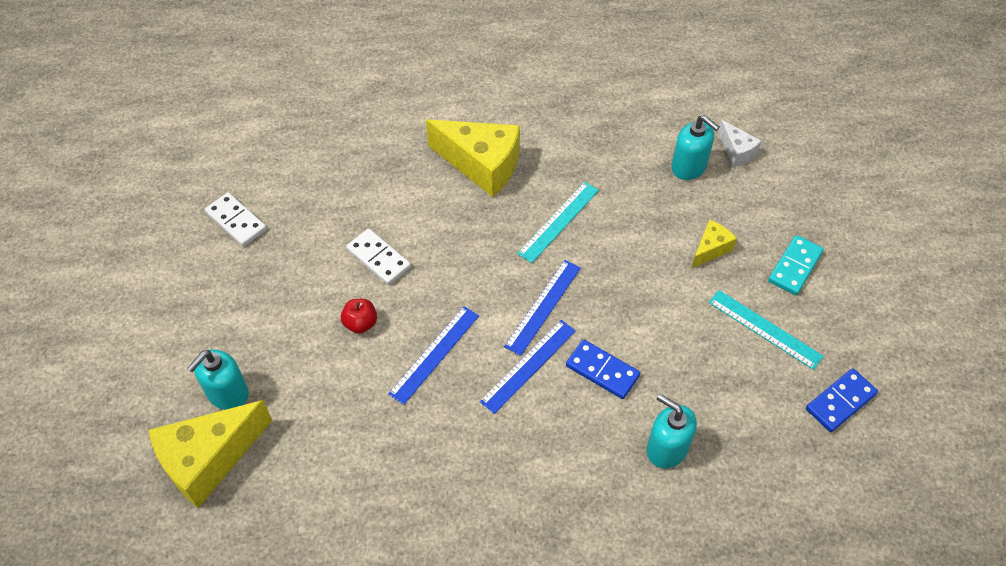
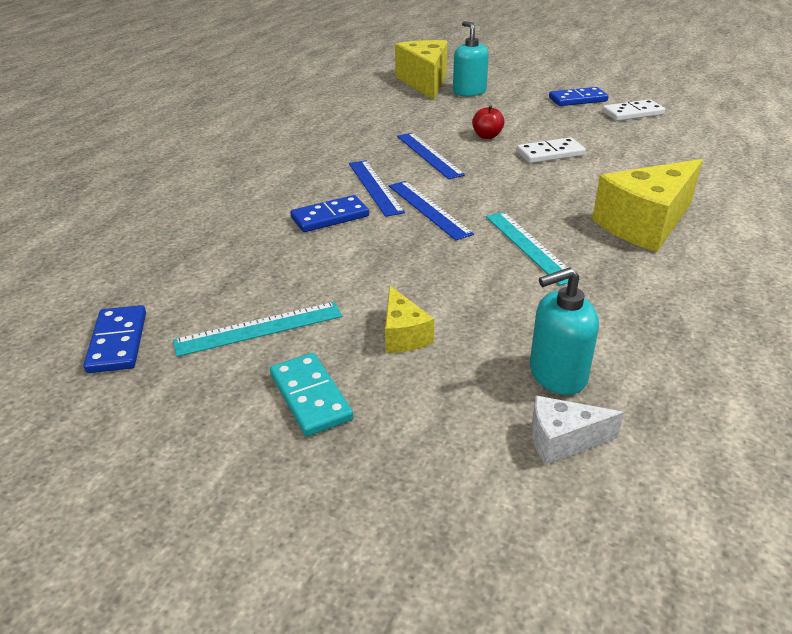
camera: 120 degrees right, 20 degrees down
turquoise soap dispenser [647,394,697,468] -> none
none -> blue domino [549,87,609,106]

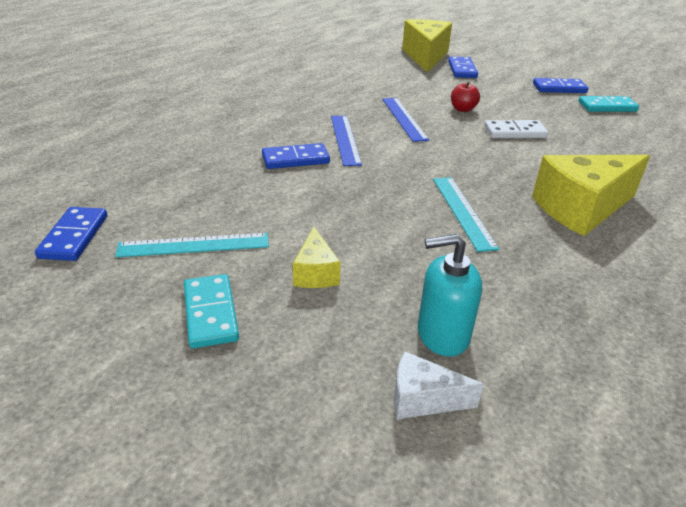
camera: 10 degrees right, 0 degrees up
blue ruler [389,181,474,240] -> none
turquoise soap dispenser [453,21,489,97] -> blue domino [448,56,478,78]
white domino [602,99,665,121] -> turquoise domino [578,96,639,112]

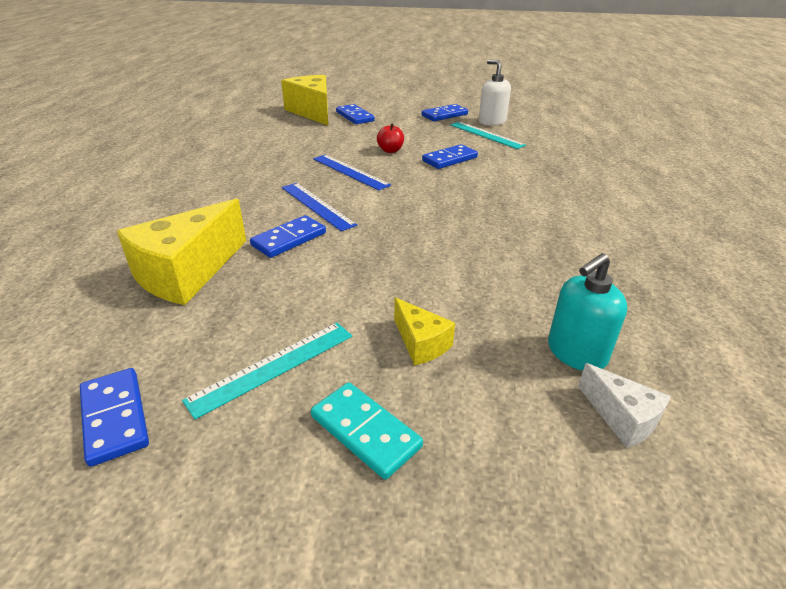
camera: 30 degrees left, 0 degrees up
white cheese [394,351,484,419] -> white cheese turned 105 degrees counterclockwise [578,363,671,448]
turquoise ruler [433,177,499,252] -> turquoise ruler moved to [450,122,526,149]
white domino [484,120,548,138] -> blue domino [422,144,478,169]
yellow cheese [532,155,650,236] -> yellow cheese moved to [117,199,246,305]
turquoise domino [578,96,639,112] -> white soap dispenser [479,59,511,126]

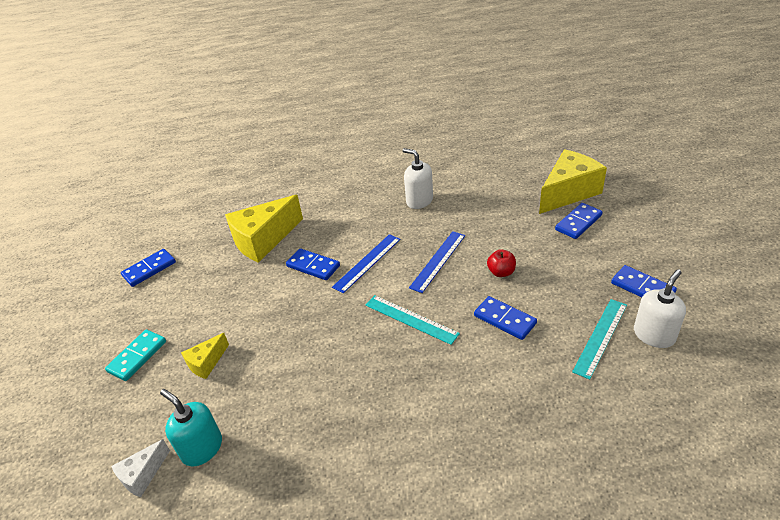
camera: 80 degrees right, 5 degrees up
yellow cheese [117,199,246,305] -> yellow cheese turned 60 degrees counterclockwise [225,195,303,263]
turquoise ruler [182,323,352,419] -> turquoise ruler moved to [365,295,460,345]
none -> white soap dispenser [403,148,433,209]

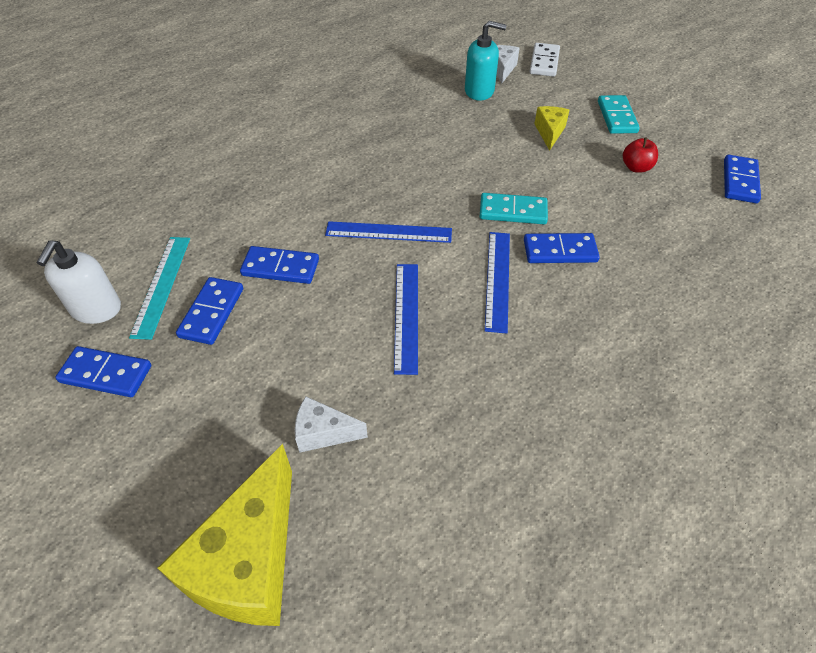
camera: 145 degrees right, 10 degrees up
yellow cheese [225,195,303,263] -> none
turquoise ruler [365,295,460,345] -> blue ruler [325,221,452,243]
white soap dispenser [403,148,433,209] -> none
red apple [487,249,516,277] -> red apple moved to [623,138,658,173]
blue domino [555,203,603,239] -> blue domino moved to [176,277,243,345]
none -> white cheese [295,397,368,453]
none -> turquoise domino [480,193,548,224]
none -> white domino [530,43,560,77]

